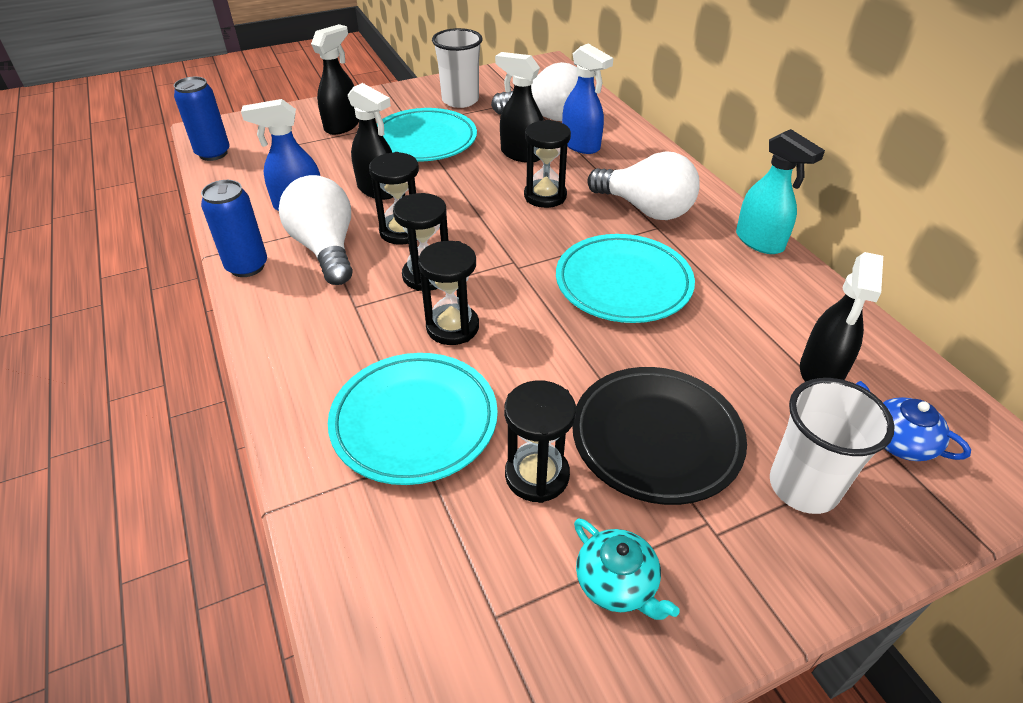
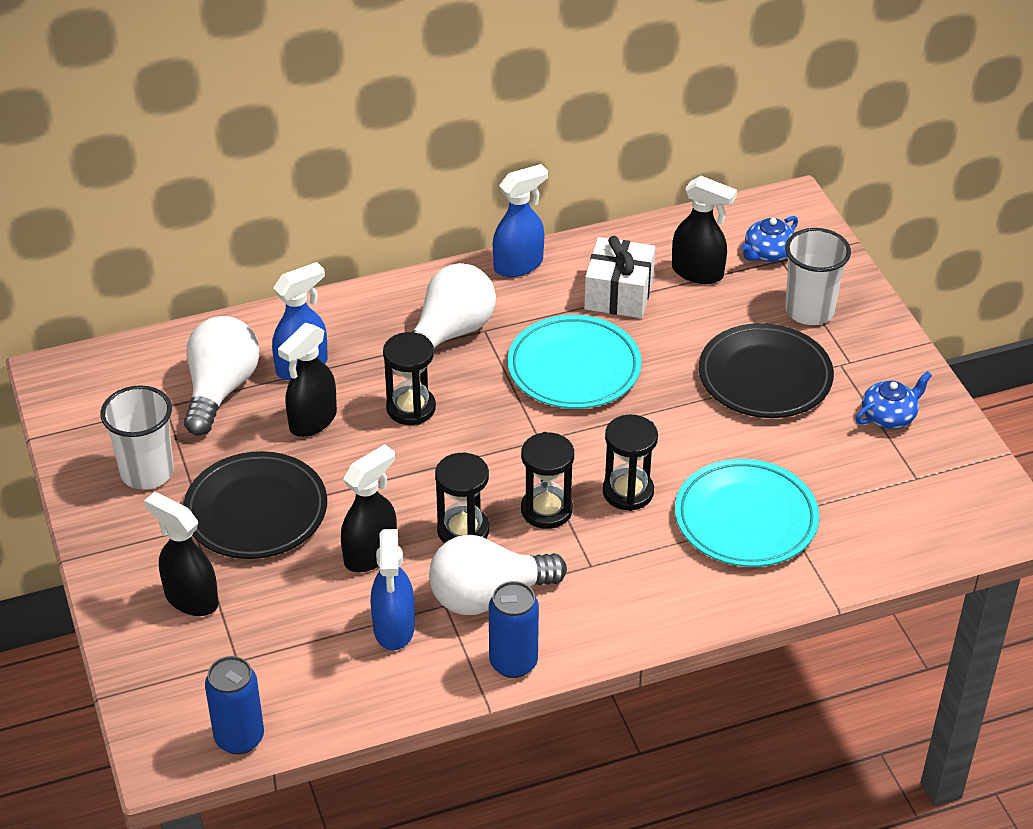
camera: 85 degrees left, 0 degrees up
turquoise plate [376,108,477,162] -> black plate [183,451,327,559]
black hourglass [504,380,576,503] -> none
turquoise teapot [574,518,680,620] -> blue teapot [856,371,932,429]
turquoise spray bottle [736,129,825,254] -> blue spray bottle [493,164,548,277]
none -> white gift [584,236,655,318]

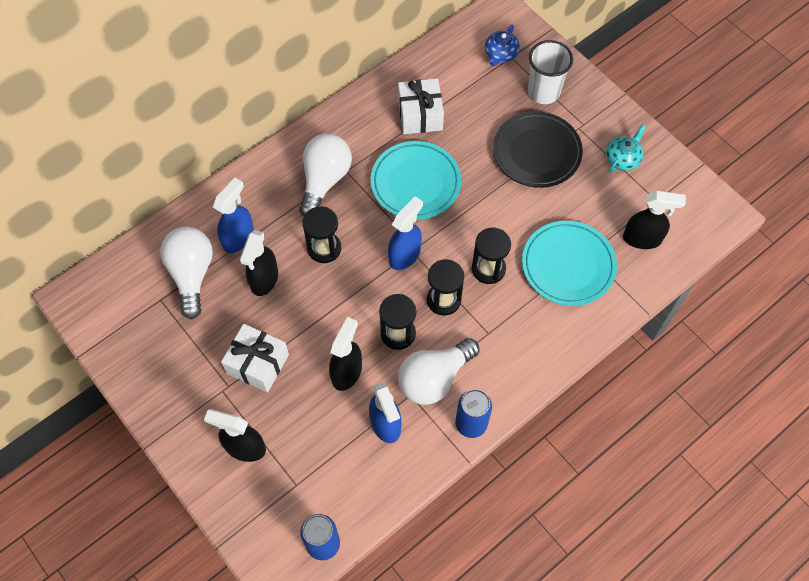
camera: 20 degrees left, 20 degrees up
white cup [100,385,174,490] -> none
black plate [183,451,327,559] -> white gift [221,324,289,392]
blue spray bottle [493,164,548,277] -> blue spray bottle moved to [388,196,423,270]
black spray bottle [672,176,737,284] -> black spray bottle moved to [623,191,686,249]
blue teapot [856,371,932,429] -> turquoise teapot [606,125,646,173]

